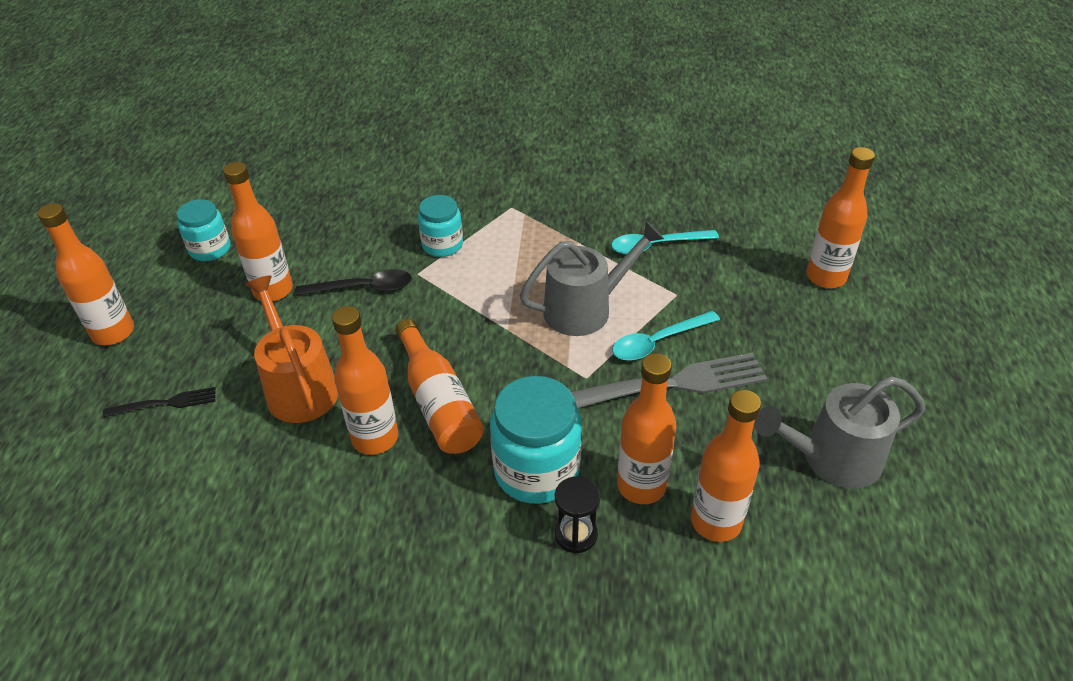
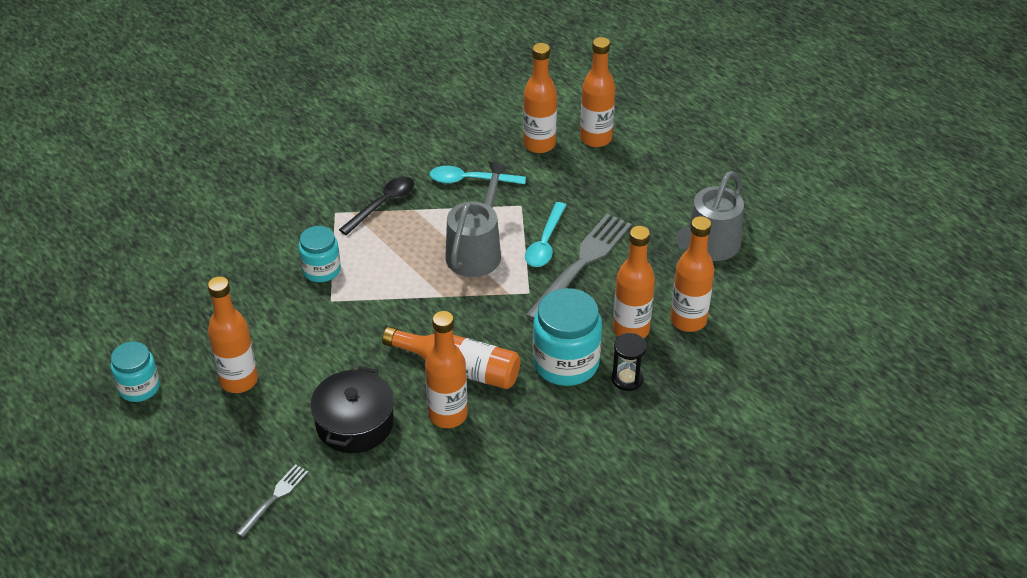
camera: 45 degrees left, 0 degrees up
orange bottle [37,203,134,345] -> orange bottle moved to [523,43,557,153]
black fork [103,387,216,417] -> grey fork [235,464,309,538]
orange watering can [245,275,338,423] -> black pot [310,366,394,453]
black spoon [295,269,412,296] -> black spoon moved to [339,177,414,235]
turquoise spoon [611,230,719,255] -> turquoise spoon turned 60 degrees clockwise [430,166,526,184]

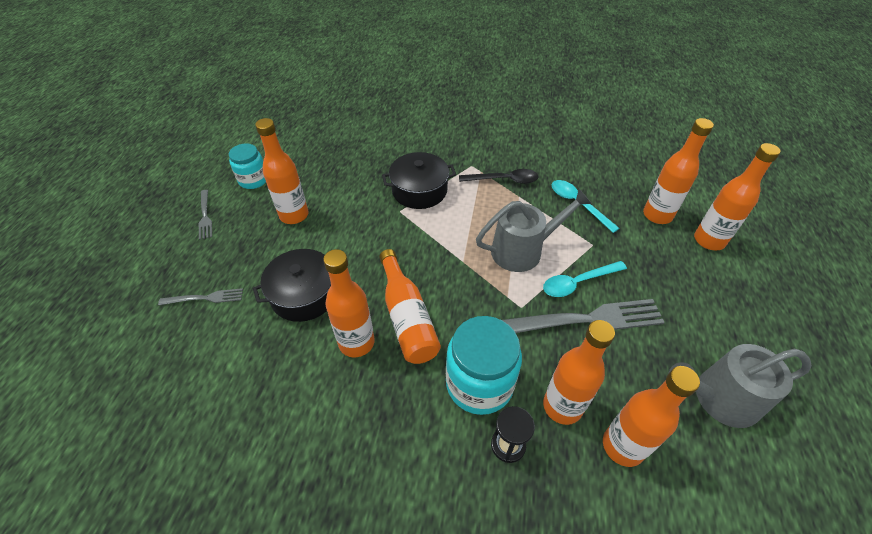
camera: 50 degrees right, 5 degrees up
turquoise jar [299,226,341,282] -> black pot [382,152,456,209]
none -> grey fork [199,190,212,240]

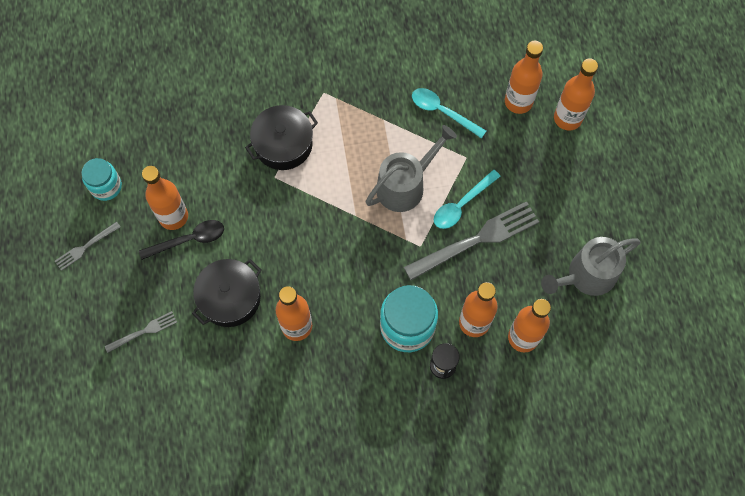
camera: 20 degrees left, 20 degrees up
grey fork [199,190,212,240] -> grey fork turned 90 degrees clockwise [55,222,120,271]
orange bottle [379,249,441,364] -> none
black spoon [459,169,539,184] -> black spoon moved to [139,220,224,260]

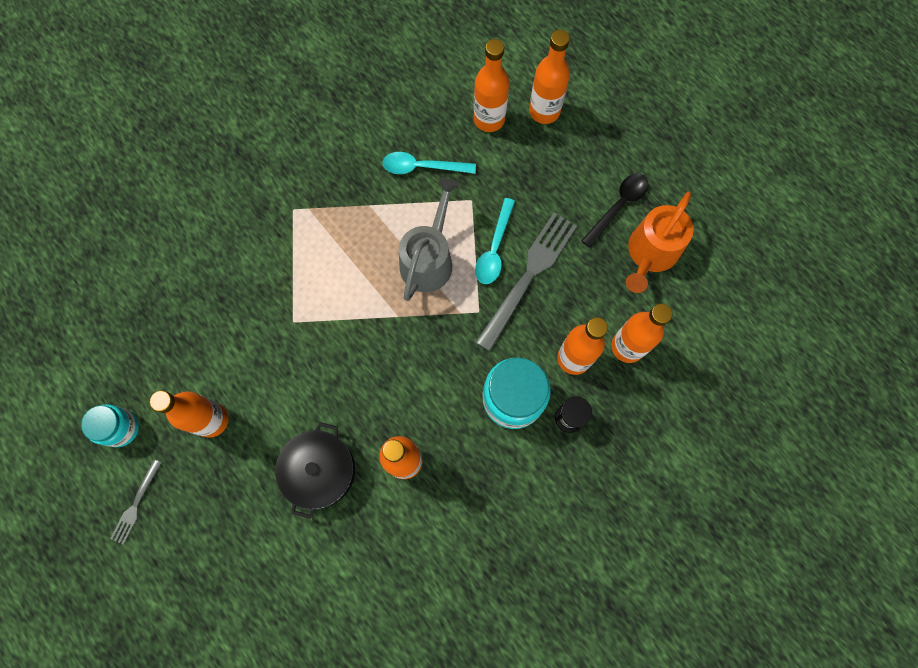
camera: 30 degrees left, 5 degrees up
grey fork [105,311,177,353] -> none
black spoon [139,220,224,260] -> black spoon moved to [581,174,648,248]
black pot [245,105,318,170] -> none
grey watering can [541,237,640,296] -> orange watering can [626,192,694,293]

